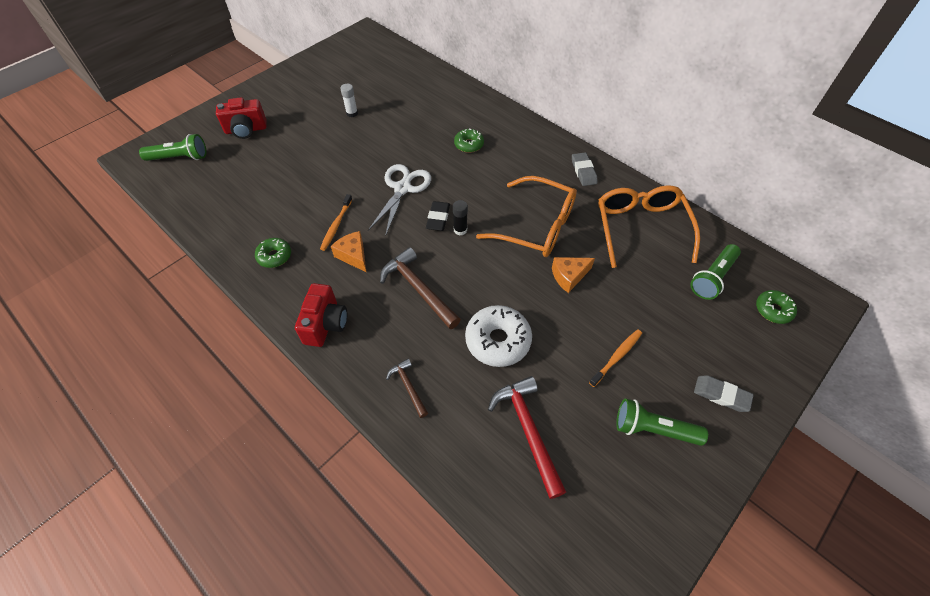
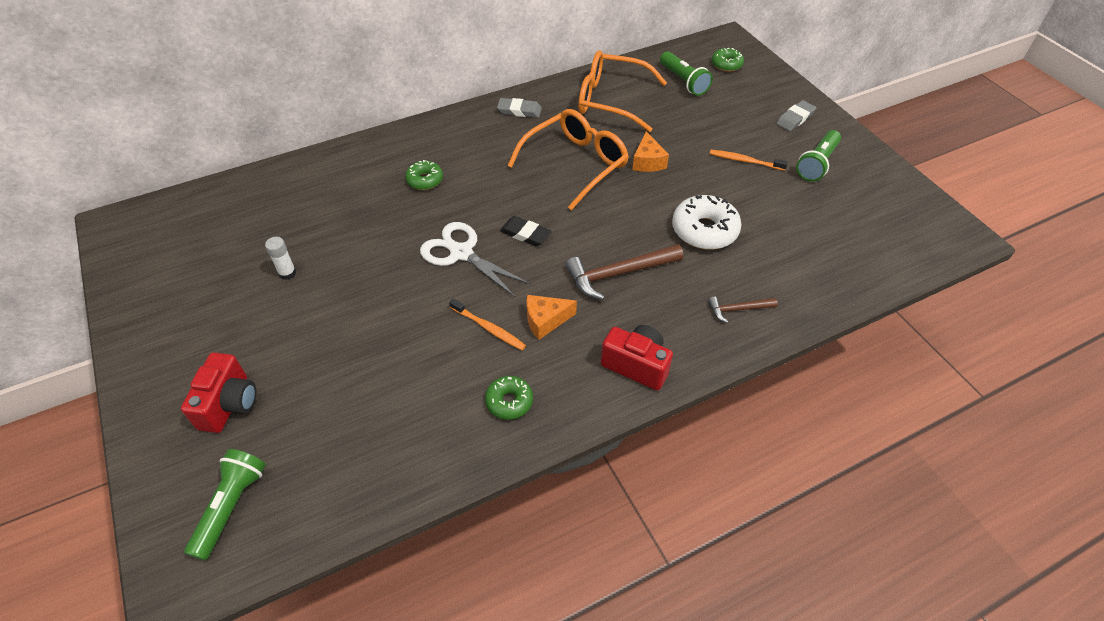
camera: 70 degrees left, 5 degrees down
black glue stick [453,200,468,235] -> none
red hammer [488,376,566,499] -> none
orange toothbrush [589,330,642,387] -> orange toothbrush turned 45 degrees counterclockwise [709,150,788,171]

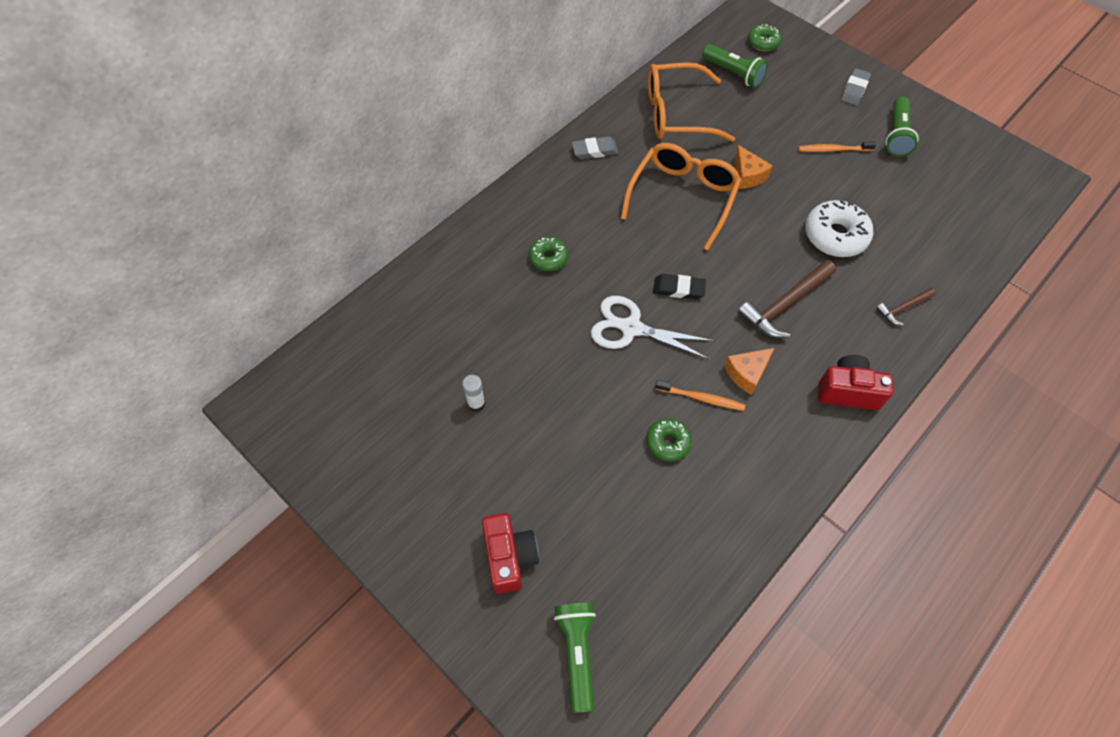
camera: 20 degrees left, 10 degrees up
green donut [485,376,533,420] -> green donut moved to [646,419,692,461]

